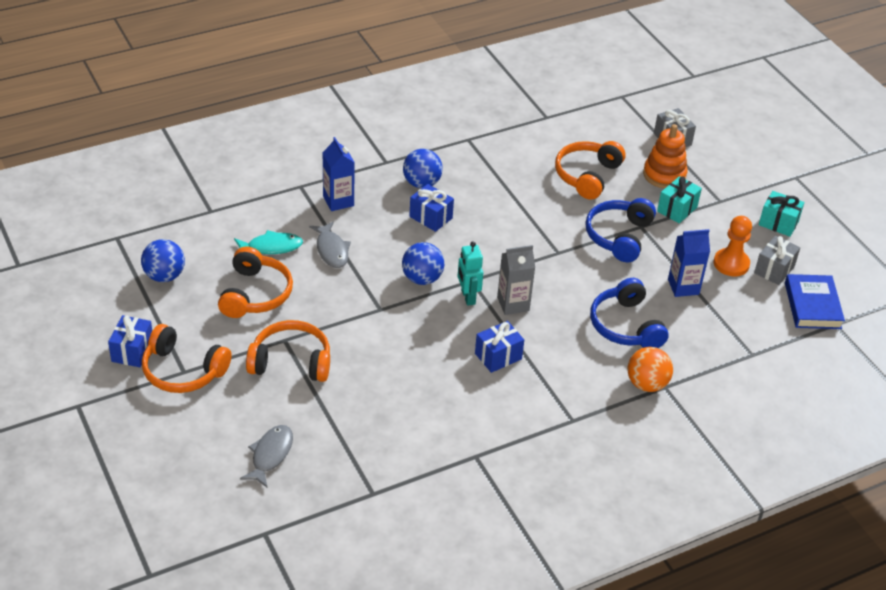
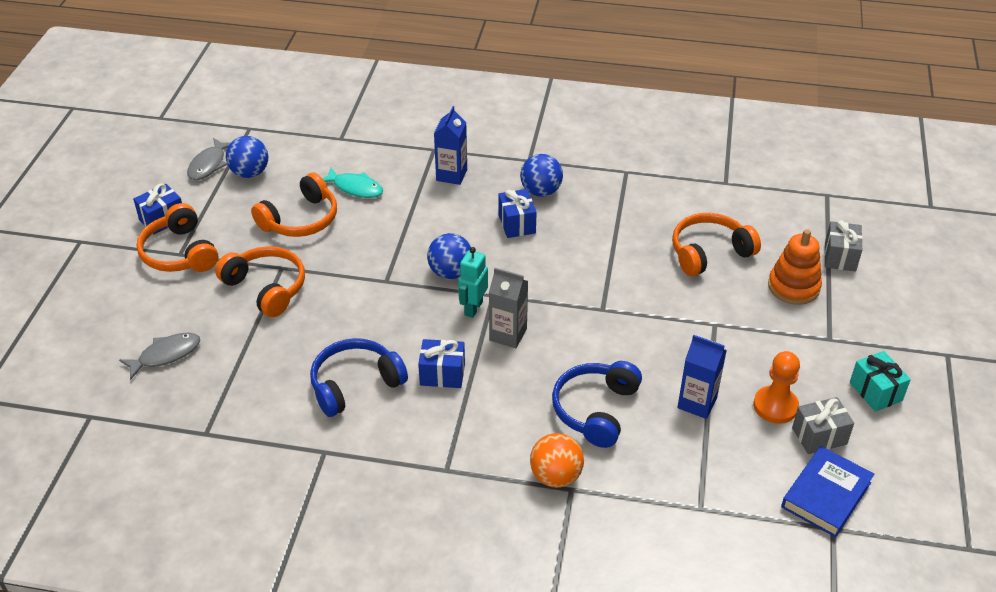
camera: 40 degrees right, 0 degrees up
grey fish [309,221,351,268] -> grey fish moved to [187,138,231,180]
blue headphones [585,198,656,262] -> blue headphones moved to [310,338,408,417]
turquoise gift [657,176,702,223] -> none

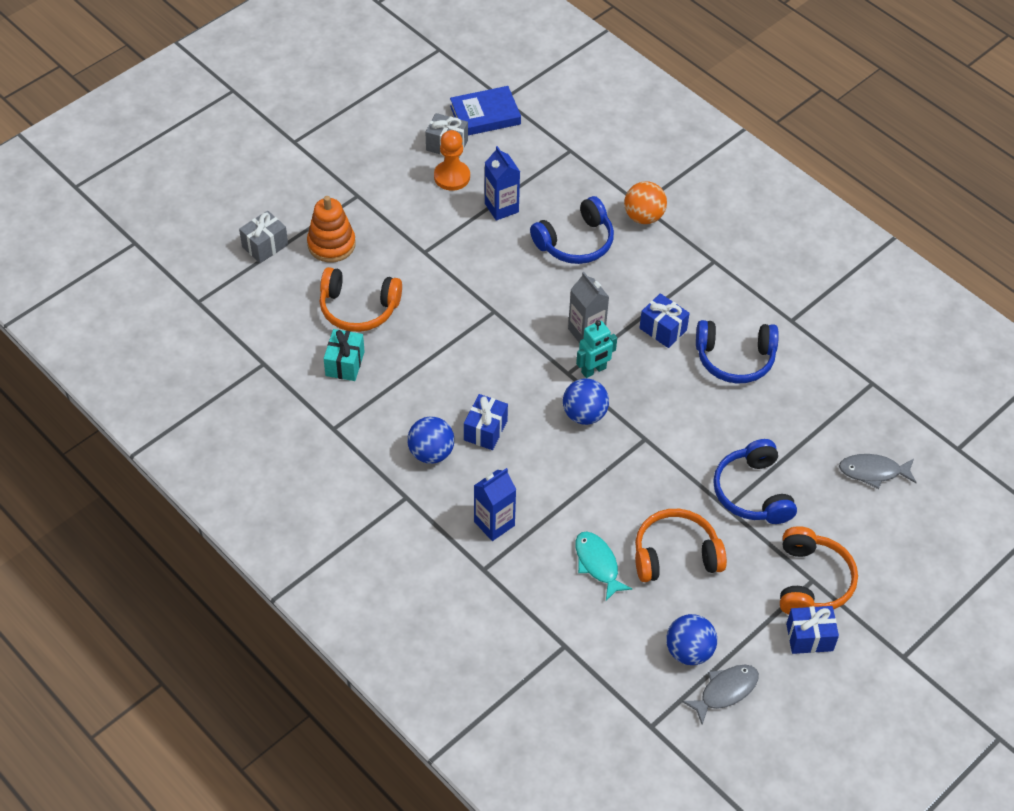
camera: 145 degrees left, 10 degrees up
orange headphones [215,246,305,317] -> blue headphones [713,439,797,524]
turquoise gift [850,351,911,412] -> turquoise gift moved to [323,329,365,381]

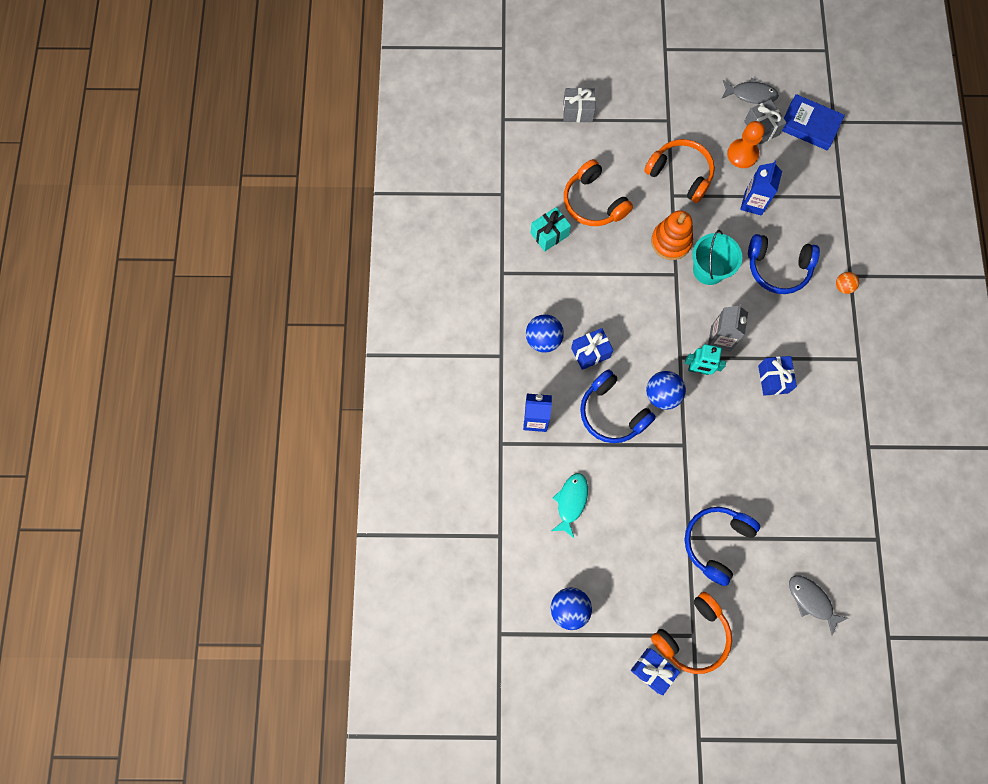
camera: 45 degrees right, 20 degrees up
orange stacking toy [307,196,356,262] -> orange stacking toy moved to [651,210,693,260]
orange ball [624,181,667,224] -> orange ball [836,272,859,294], size x0.59
orange headphones [635,509,727,582] -> orange headphones moved to [644,139,715,203]
grey fish [682,665,759,724] -> grey fish moved to [721,78,779,104]
blue headphones [696,320,779,384] -> blue headphones moved to [580,369,656,443]
none -> turquoise bucket [692,230,742,285]

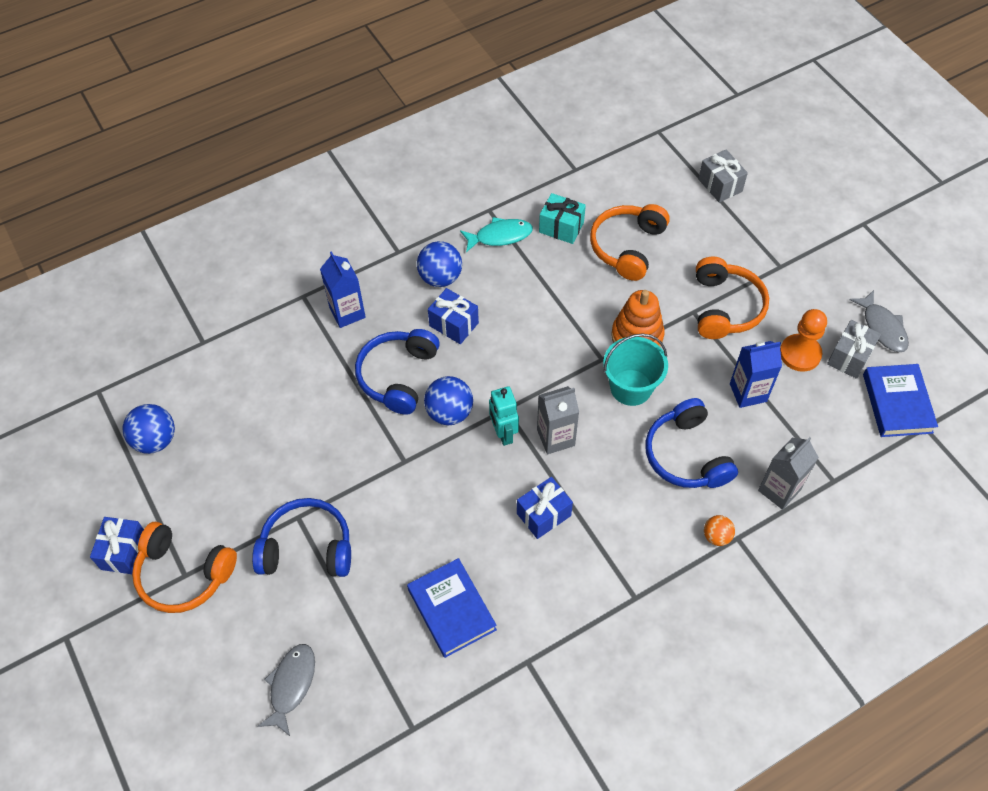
camera: 60 degrees right, 15 degrees down
turquoise fish [552,473,588,538] -> turquoise fish moved to [460,217,533,252]
none -> blue book [407,558,497,658]
none -> grey carton [758,437,819,510]

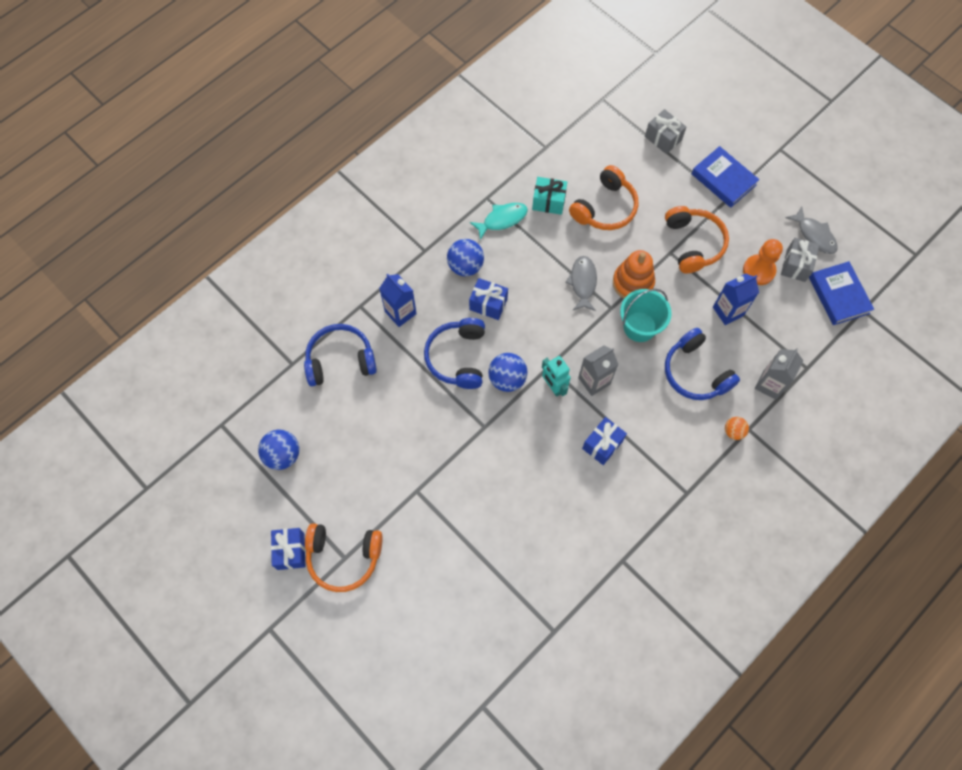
camera: 15 degrees left, 10 degrees up
blue headphones [252,498,351,577] -> blue headphones moved to [304,324,377,386]
grey fish [257,644,315,736] -> grey fish moved to [565,256,597,311]
blue book [407,558,497,658] -> blue book moved to [692,146,759,208]
orange headphones [590,204,670,281] -> orange headphones turned 150 degrees counterclockwise [569,165,638,230]

